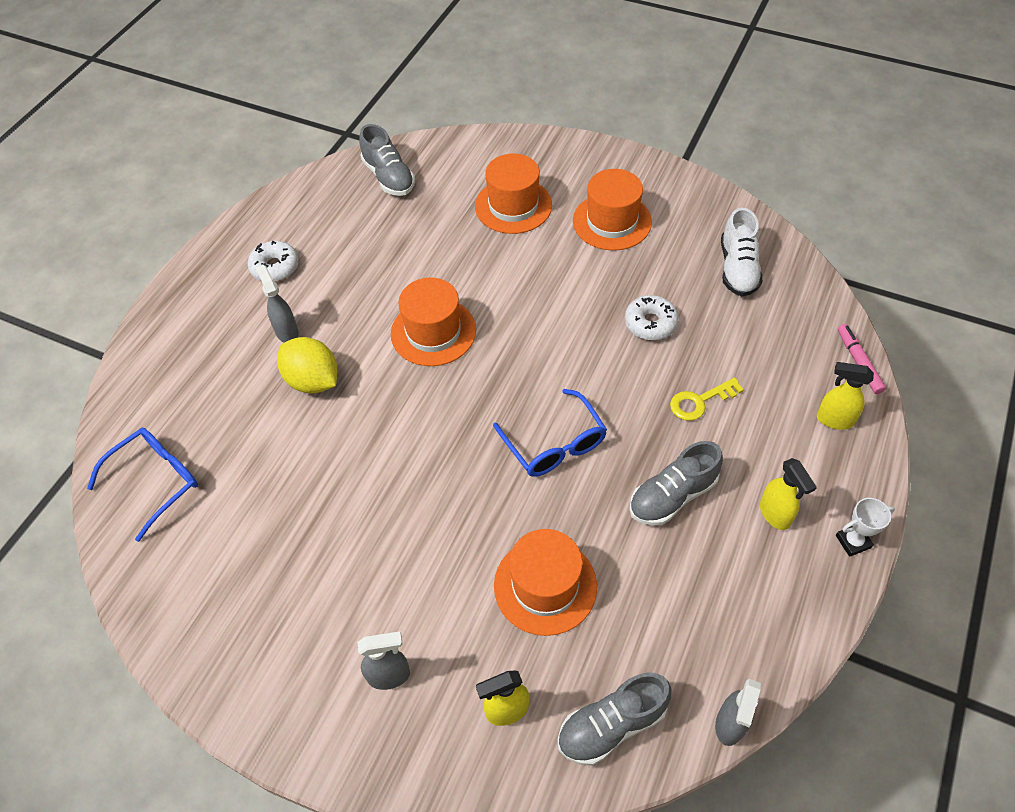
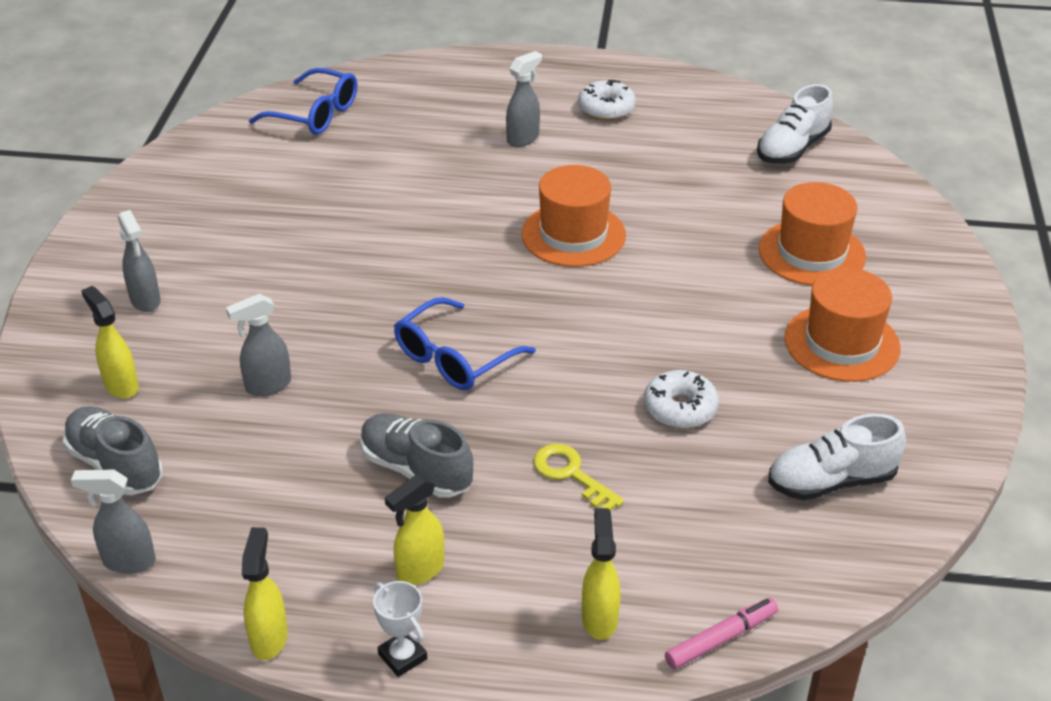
camera: 70 degrees right, 15 degrees down
yellow lemon [277,337,337,394] -> none
grey shoe [359,124,415,196] -> white shoe [757,84,833,164]
orange hat [494,529,597,636] -> grey spray bottle [226,294,291,396]
none -> yellow spray bottle [242,527,288,660]

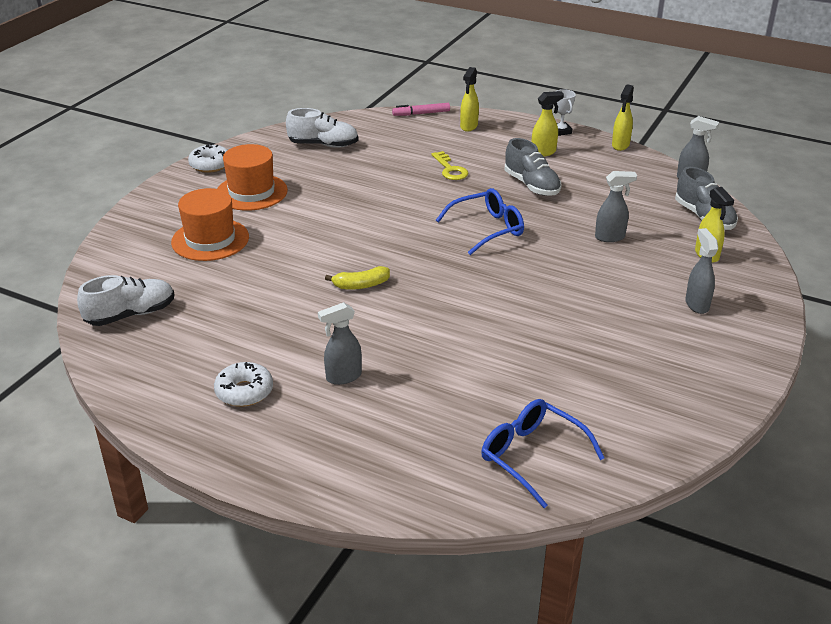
camera: 160 degrees left, 5 degrees down
orange hat [521,165,626,267] -> yellow banana [325,266,390,290]
white donut [644,370,719,429] -> white donut moved to [188,143,227,173]

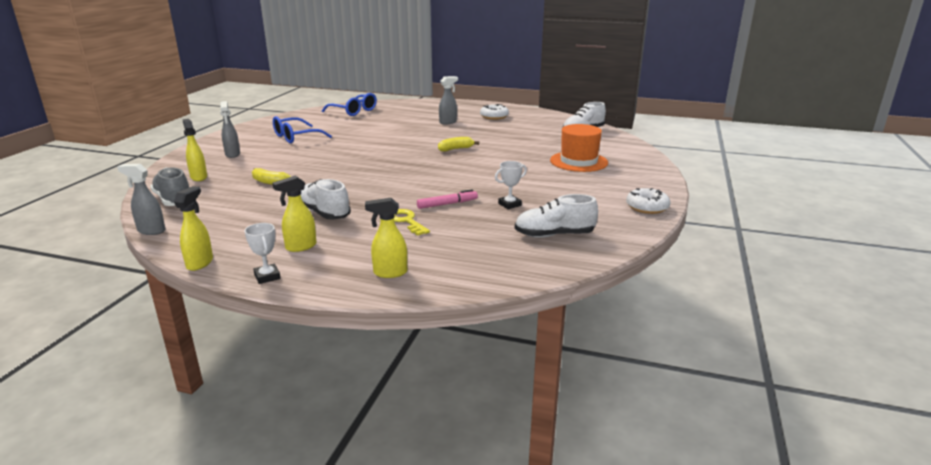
camera: 170 degrees right, 10 degrees down
orange hat [217,144,288,211] -> none
pink marker [392,103,450,116] -> pink marker moved to [417,189,478,209]
blue glasses [436,188,524,255] -> blue glasses moved to [273,116,332,143]
yellow spray bottle [460,67,479,132] -> yellow spray bottle turned 105 degrees counterclockwise [365,198,407,278]
grey shoe [505,138,562,196] -> white shoe [301,179,351,220]
grey spray bottle [595,171,637,242] -> yellow banana [252,168,291,185]
none -> white trophy [495,161,527,209]

